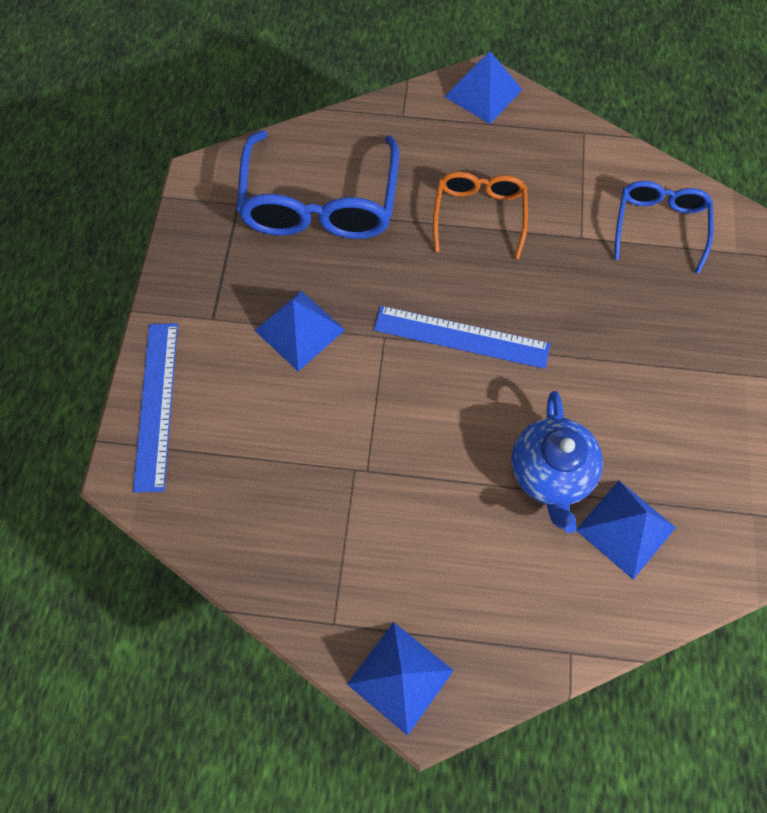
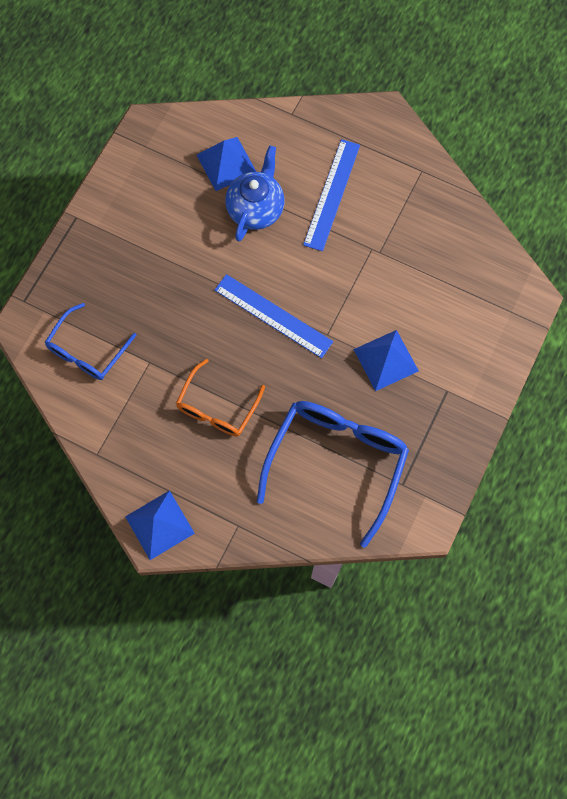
camera: 160 degrees left, 5 degrees up
blue ruler [133,323,178,493] -> blue ruler moved to [303,139,360,251]
blue pyramid [347,622,454,736] -> none

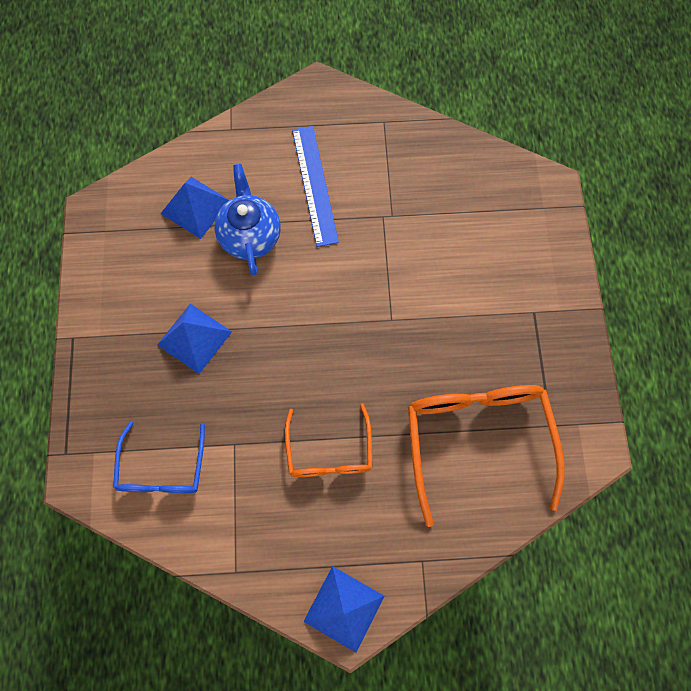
camera: 30 degrees left, 0 degrees up
blue ruler [215,274,333,358] -> none
blue glasses [257,401,409,548] -> orange glasses [408,385,565,527]
blue pyramid [353,330,419,391] -> blue pyramid moved to [157,303,232,374]

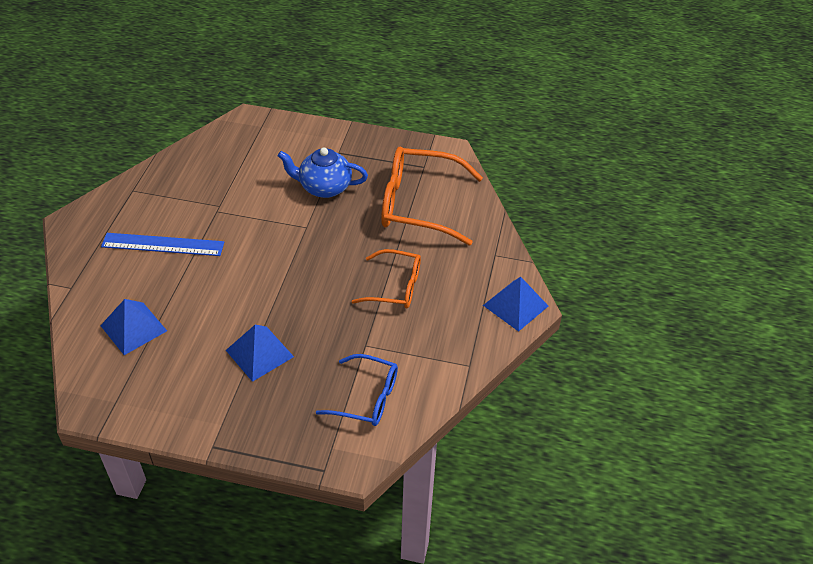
camera: 75 degrees left, 25 degrees down
blue teapot [214,164,281,276] -> blue teapot moved to [278,148,368,198]

